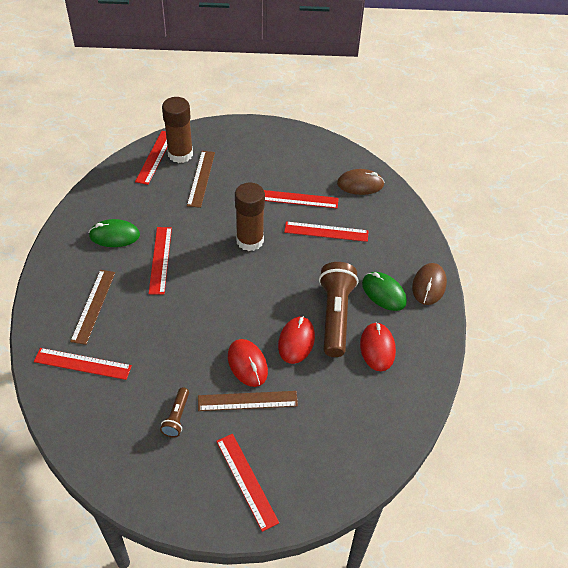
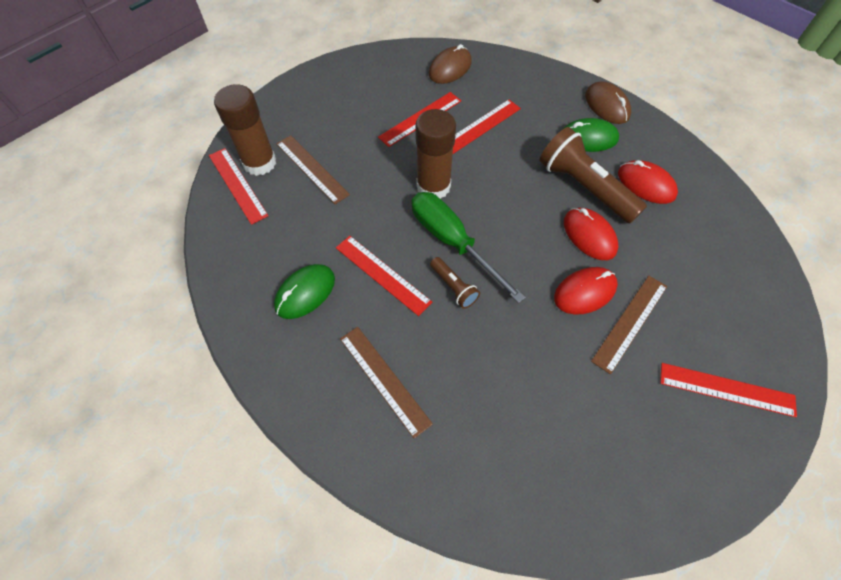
camera: 45 degrees left, 10 degrees up
red ruler [34,348,132,380] -> none
brown flashlight [160,387,189,437] -> brown flashlight moved to [430,257,480,309]
red mouse [228,339,268,387] -> red mouse turned 45 degrees counterclockwise [554,267,618,315]
none -> green screwdriver [412,192,526,303]

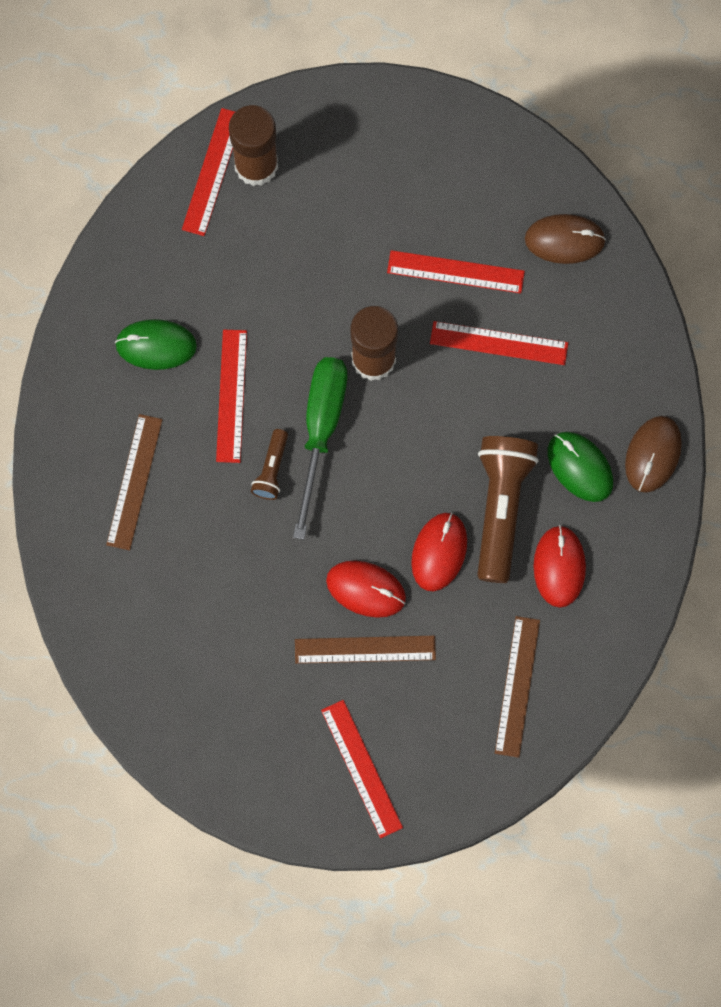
camera: 50 degrees right, 15 degrees up
brown ruler [276,135,350,204] -> brown ruler moved to [495,616,540,758]

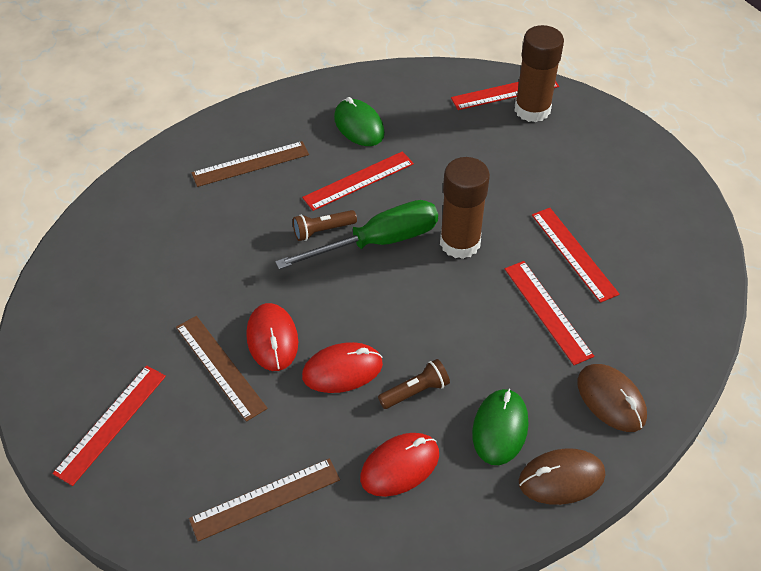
camera: 55 degrees right, 25 degrees down
brown flashlight [477,436,539,583] -> brown flashlight [378,359,450,409], size x0.49
brown mouse [525,214,606,264] -> brown mouse moved to [577,364,647,432]

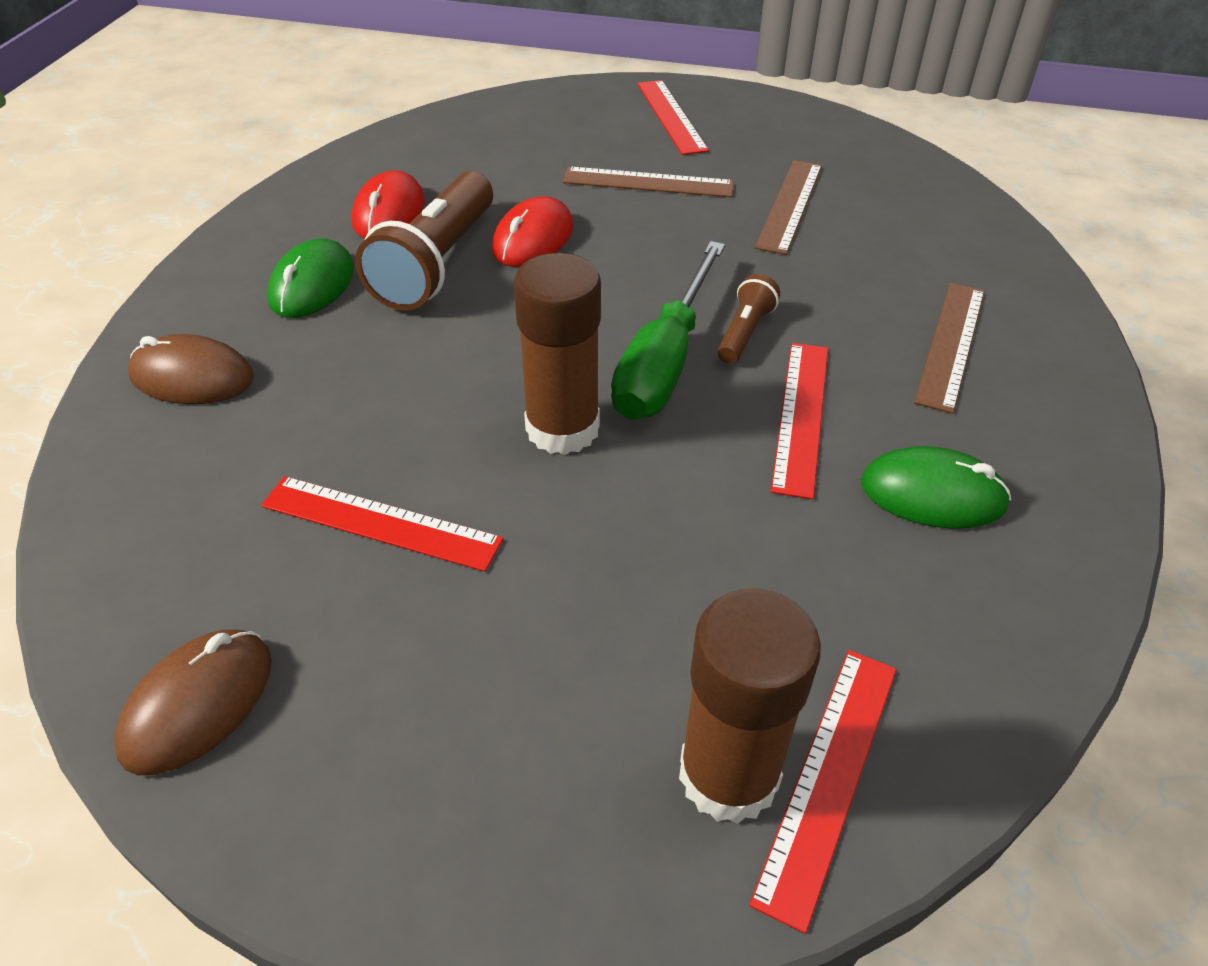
camera: 135 degrees right, 5 degrees down
brown ruler [189,458,340,542] -> brown ruler moved to [755,160,822,255]
red mouse [246,303,298,371] -> none
brown flashlight [378,359,450,409] -> brown flashlight [355,171,493,311], size x2.04
green mouse [472,389,529,465] -> green mouse turned 45 degrees clockwise [267,238,354,318]
red ruler [505,261,594,365] -> none
brown mouse [519,448,605,505] -> brown mouse moved to [114,630,272,775]

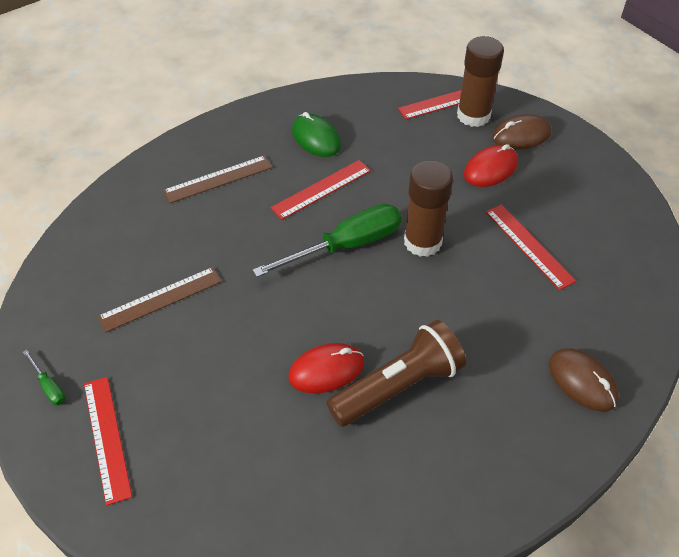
camera: 140 degrees left, 5 degrees up
brown mouse [114,630,272,775] -> brown mouse moved to [492,114,552,150]
green mouse [267,238,354,318] -> none
red mouse [352,170,425,239] -> red mouse moved to [464,144,518,187]
brown ruler [563,166,734,197] -> none
red ruler [637,80,709,155] -> red ruler turned 45 degrees counterclockwise [84,377,132,506]
brown flashlight [717,274,780,364] -> none
none -> green screwdriver [23,350,65,405]

